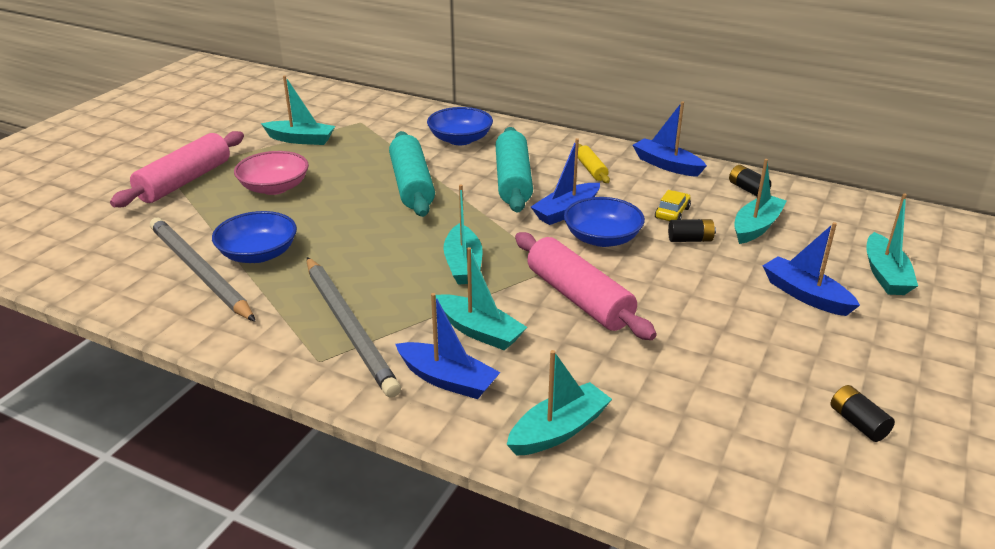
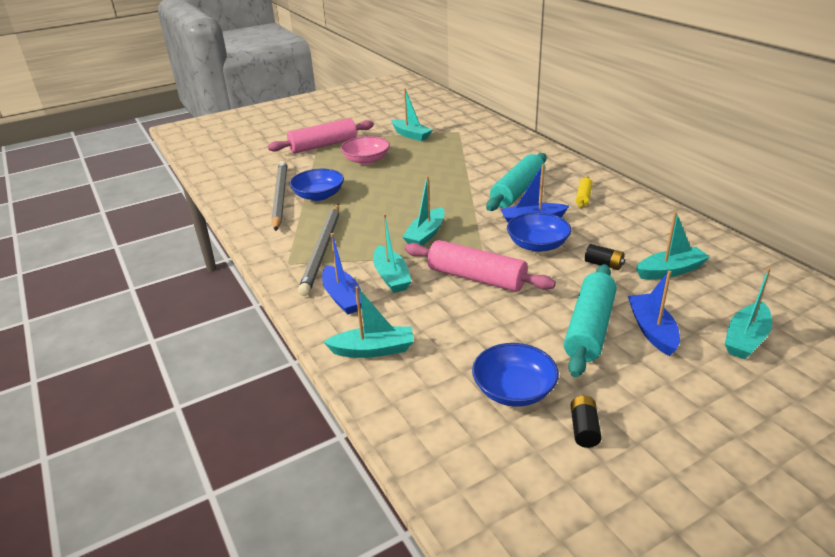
camera: 35 degrees right, 0 degrees up
turquoise rolling pin [389,131,435,217] -> turquoise rolling pin moved to [564,264,617,377]
blue bowl [427,107,493,145] -> blue bowl moved to [472,343,559,407]
pink rolling pin [515,232,657,340] -> pink rolling pin turned 60 degrees counterclockwise [405,240,556,292]
blue boat [633,101,707,177] -> none
yellow car [655,190,691,221] -> none
black battery [729,165,771,196] -> none

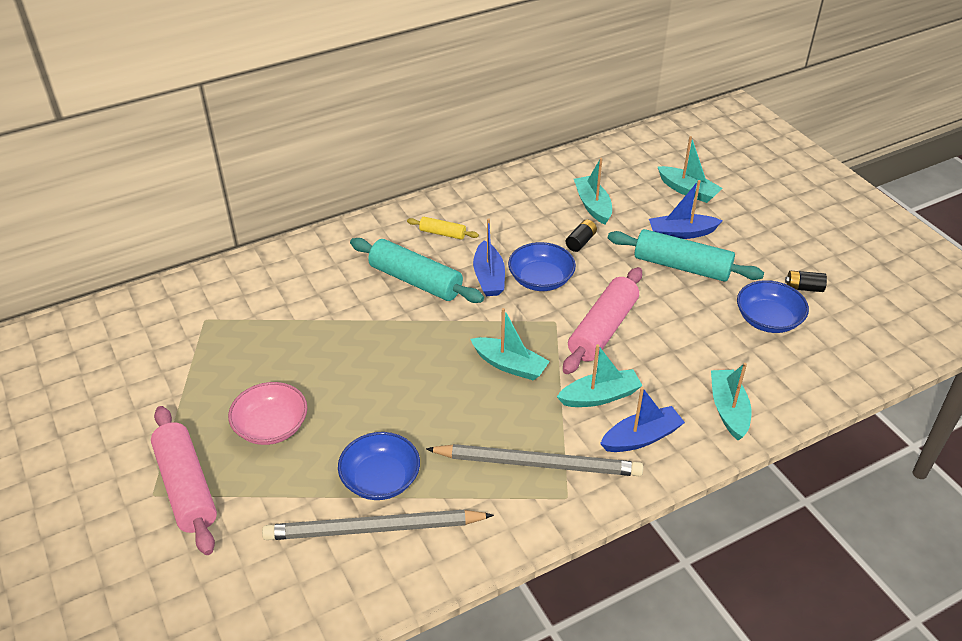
camera: 90 degrees left, 10 degrees up
turquoise boat [391,88,432,141] -> none

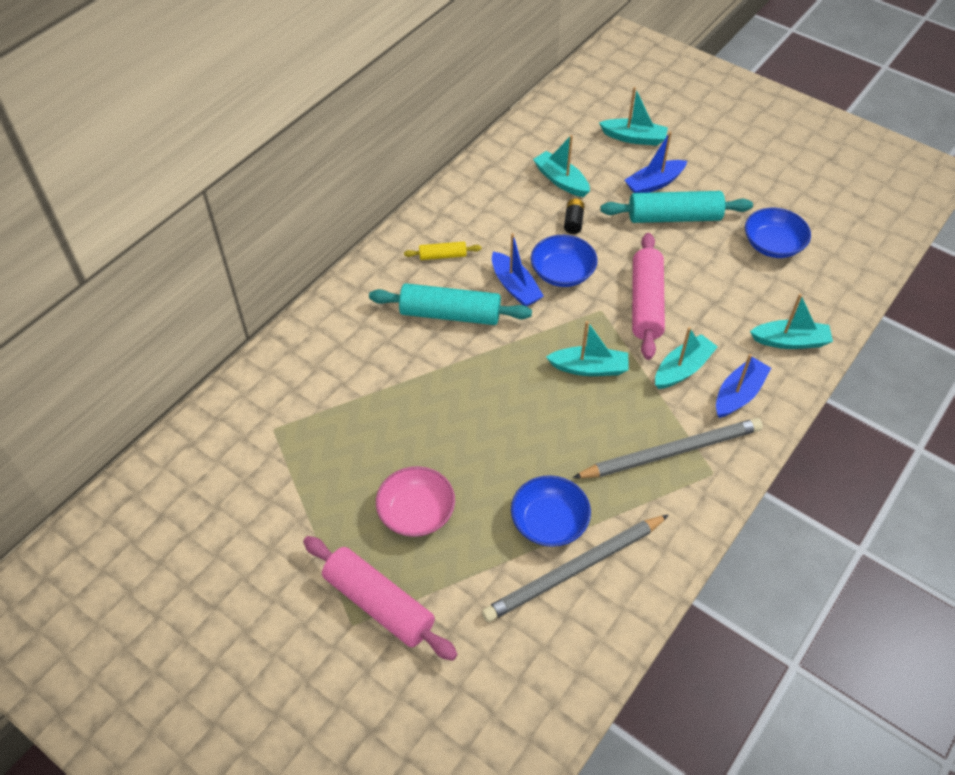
camera: 25 degrees left, 10 degrees up
turquoise boat [711,363,751,440] -> turquoise boat turned 120 degrees clockwise [750,294,833,349]
black battery [785,271,827,292] -> none

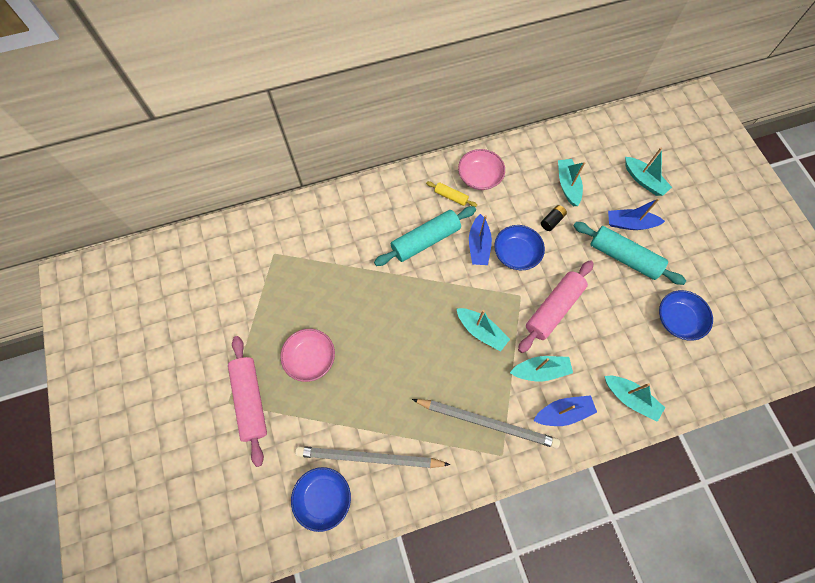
camera: 35 degrees right, 15 degrees up
turquoise rolling pin [369,283,532,325] -> turquoise rolling pin turned 75 degrees counterclockwise [374,206,476,266]
blue bowl [511,475,591,547] -> blue bowl moved to [291,467,351,532]
none -> pink bowl [458,149,505,190]

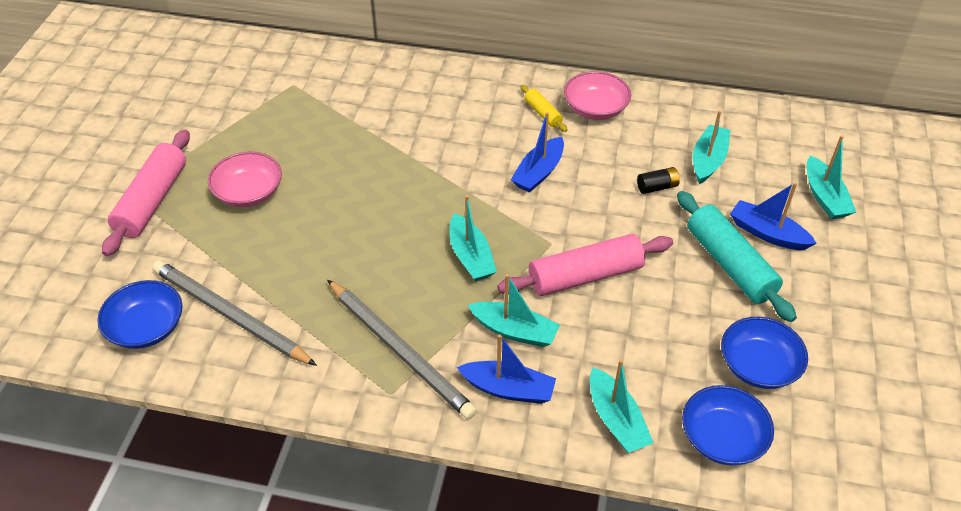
camera: 30 degrees right, 20 degrees down
turquoise rolling pin [374,206,476,266] -> none
blue bowl [494,225,545,270] -> blue bowl moved to [682,385,774,465]

